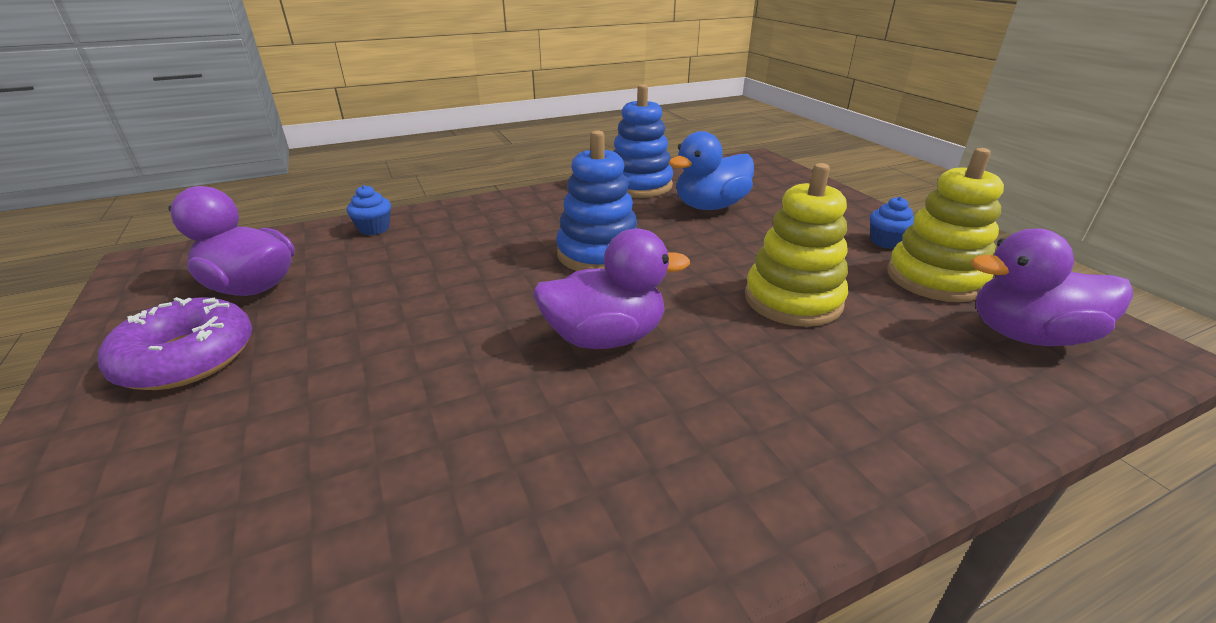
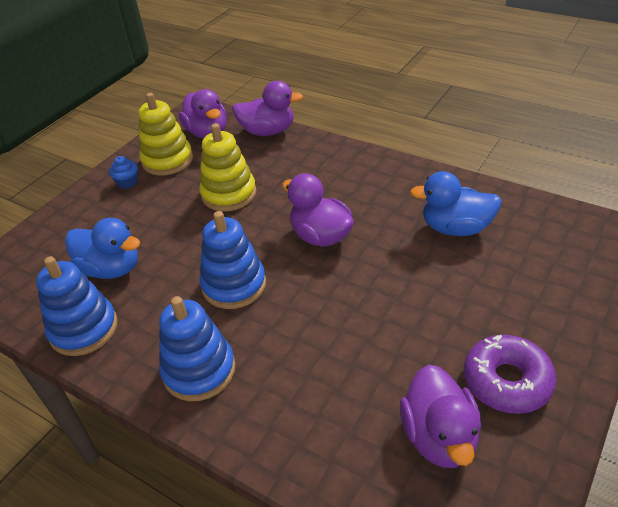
camera: 120 degrees left, 10 degrees up
blue cupcake [347,185,391,235] -> none
none -> blue stacking toy [159,296,235,401]
none -> purple duck [232,81,303,136]
none -> blue duck [410,171,502,236]

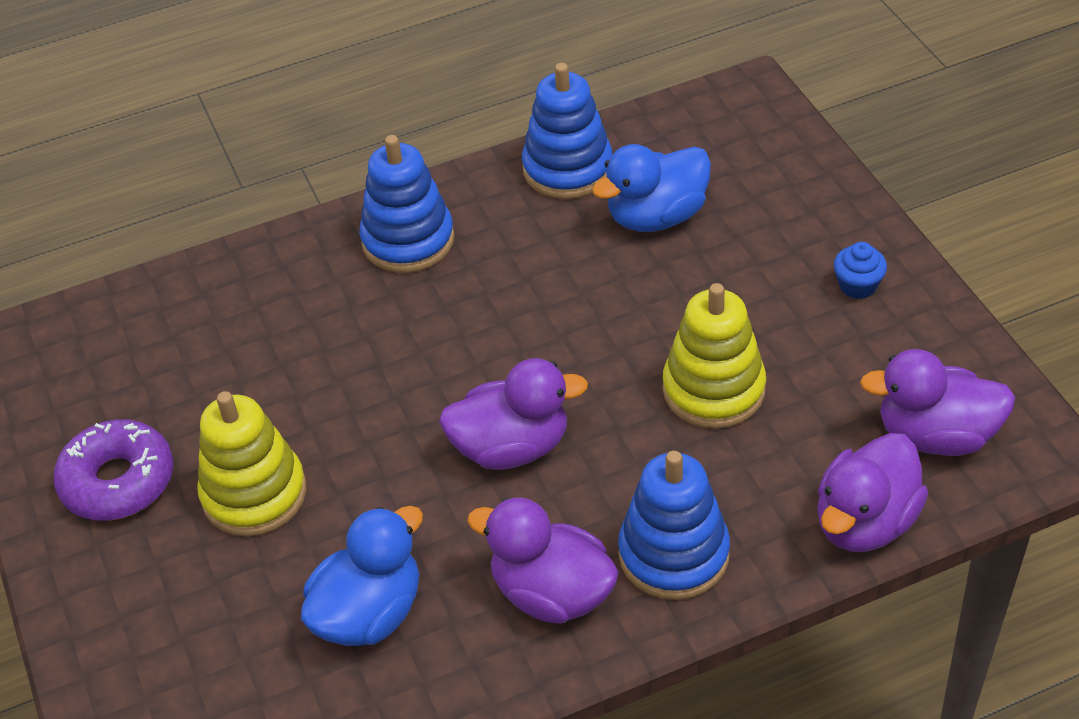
camera: 125 degrees right, 5 degrees up
yellow stacking toy [138,93,193,176] -> yellow stacking toy moved to [197,391,307,537]
blue stacking toy [199,211,266,309] -> blue stacking toy moved to [618,451,730,600]
purple duck [400,364,481,468] -> purple duck moved to [467,497,619,624]

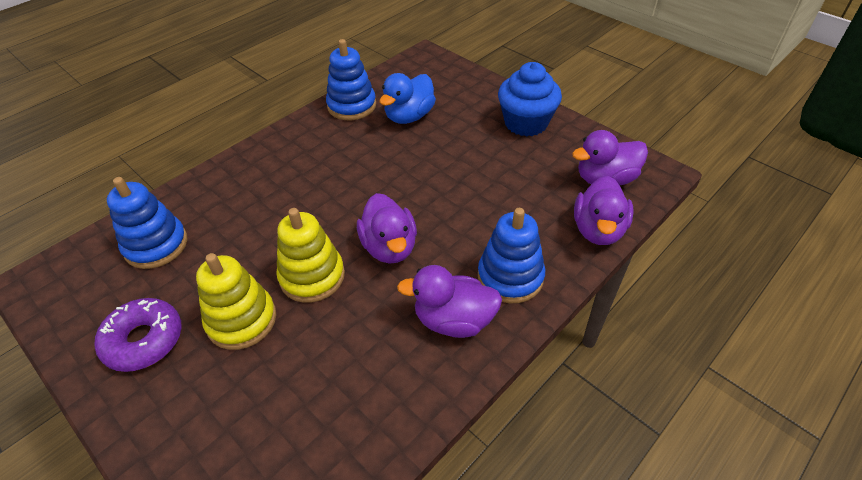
camera: 25 degrees left, 0 degrees up
blue duck [301,506,423,646] -> none
blue stacking toy [359,135,455,273] -> blue stacking toy moved to [107,177,187,269]
purple duck [439,358,588,470] -> purple duck turned 105 degrees clockwise [357,193,417,264]
yellow stacking toy [663,283,766,429] -> yellow stacking toy moved to [276,208,345,303]
blue cupcake [834,242,887,299] -> blue cupcake [498,62,562,137], size x2.22

